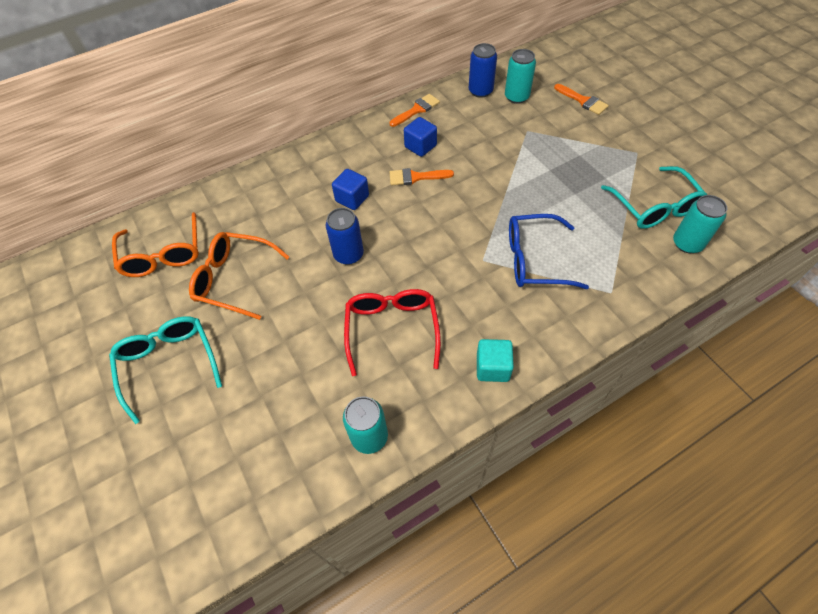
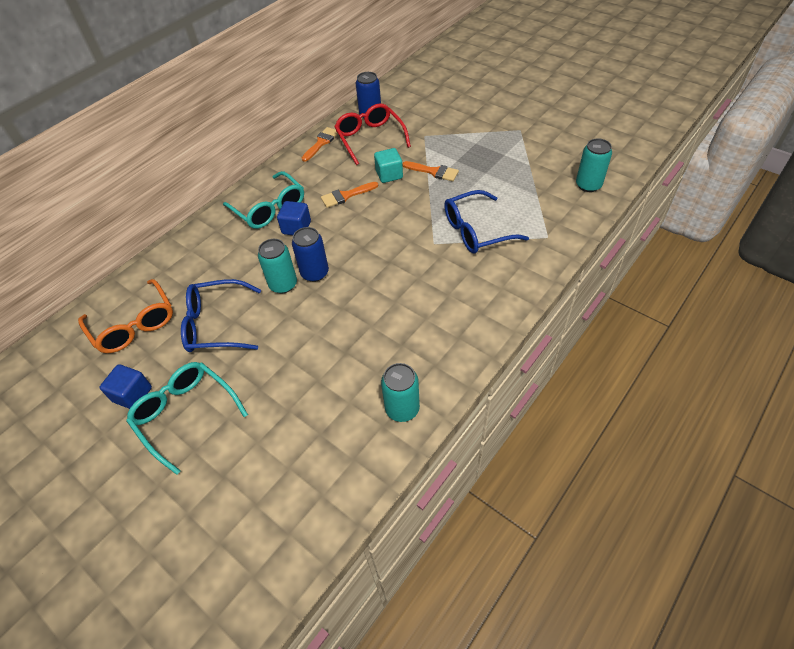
camera: 20 degrees left, 5 degrees down
orange glasses [189,232,289,320] -> blue glasses [181,279,261,352]
red glasses [344,289,441,376] -> red glasses moved to [334,103,411,165]
blue cube [404,117,437,157] -> blue cube moved to [100,364,152,409]
turquoise cube [477,339,514,382] -> turquoise cube moved to [374,148,403,183]
turquoise can [505,49,536,104] -> turquoise can moved to [258,239,297,293]
orange brush [554,84,609,115] -> orange brush moved to [402,161,459,181]
turquoise glasses [601,166,707,229] -> turquoise glasses moved to [223,171,304,229]

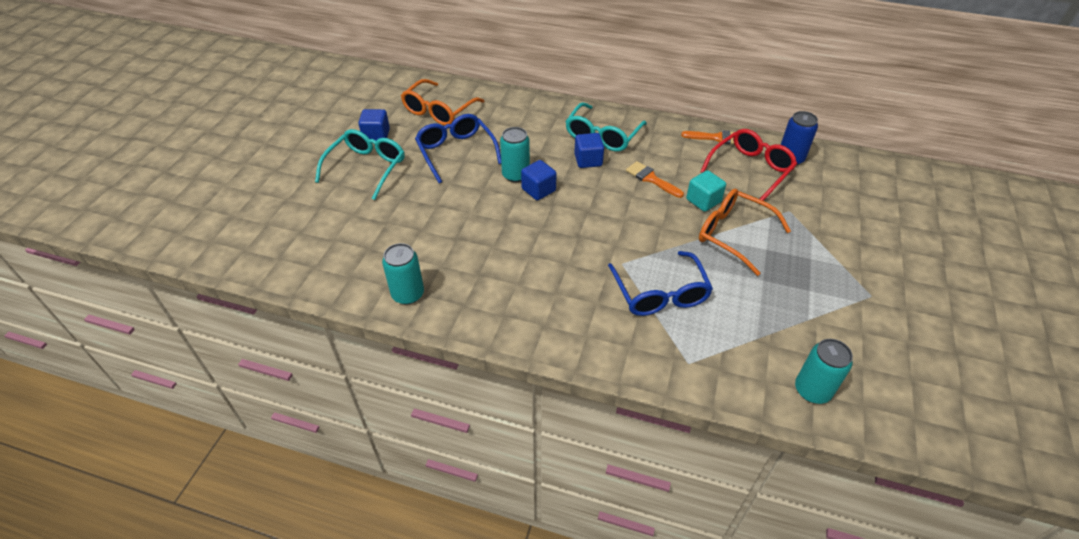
camera: 65 degrees right, 5 degrees down
blue can [292,227,329,282] -> blue cube [521,160,556,200]
orange brush [402,161,459,181] -> orange glasses [699,189,791,276]
blue glasses [444,190,529,254] -> blue glasses turned 150 degrees counterclockwise [608,251,713,316]

